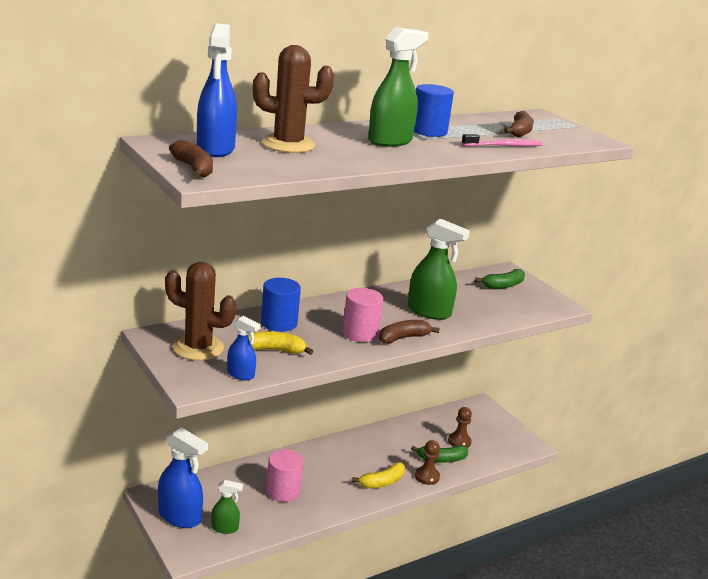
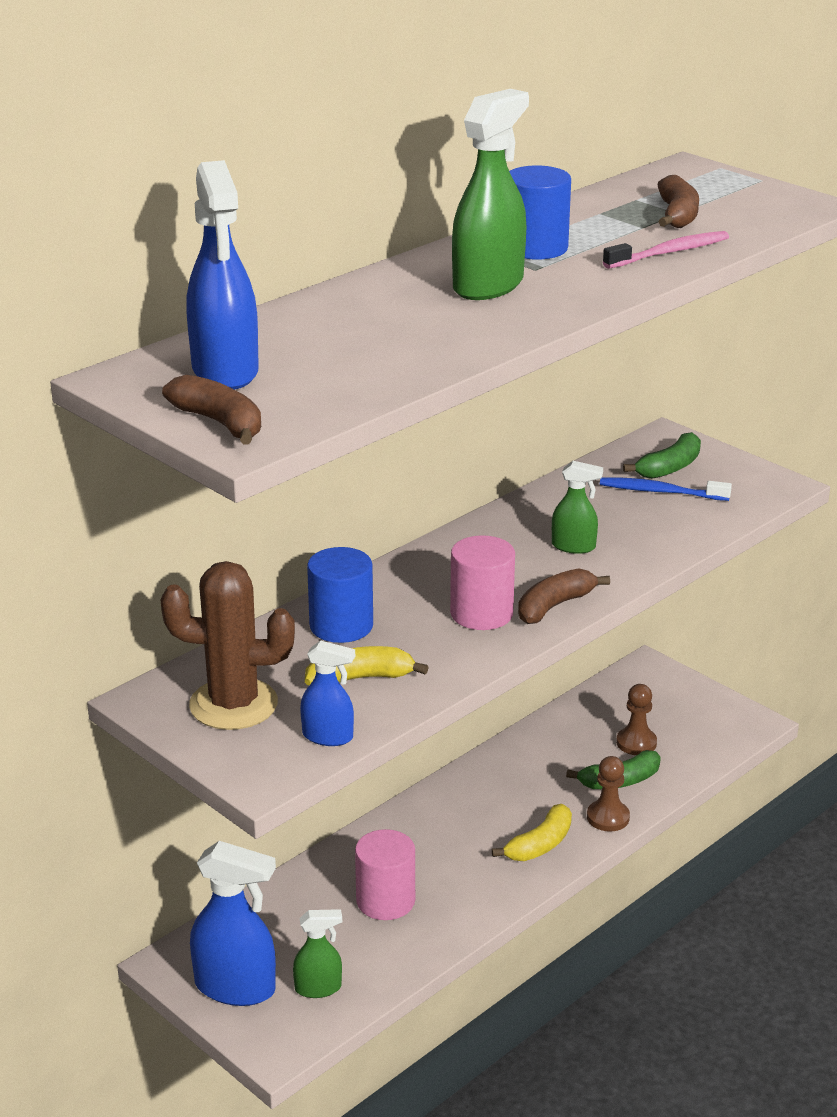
camera: 10 degrees left, 5 degrees up
brown cactus [253,45,334,153] -> none
green spray bottle [408,218,470,320] -> green spray bottle [552,461,603,554], size x0.56
none -> blue toothbrush [600,477,732,501]

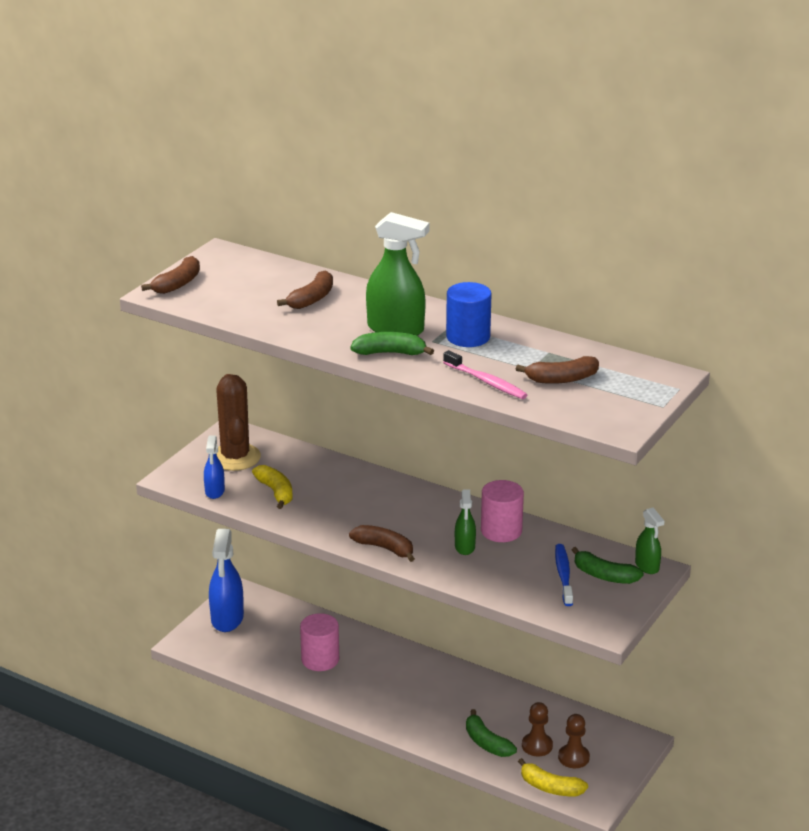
camera: 75 degrees right, 0 degrees up
blue spray bottle [186,160,259,390] -> none
green spray bottle [293,909,342,998] -> green spray bottle moved to [635,508,665,574]
blue cylinder [307,547,373,643] -> none
pink cylinder [450,535,515,630] -> pink cylinder moved to [481,480,524,542]
yellow banana [492,804,572,861] -> yellow banana moved to [518,758,588,796]
brown pawn [587,756,630,832] -> brown pawn moved to [558,714,590,768]
none -> brown banana [277,270,333,309]
none -> green banana [350,332,434,355]

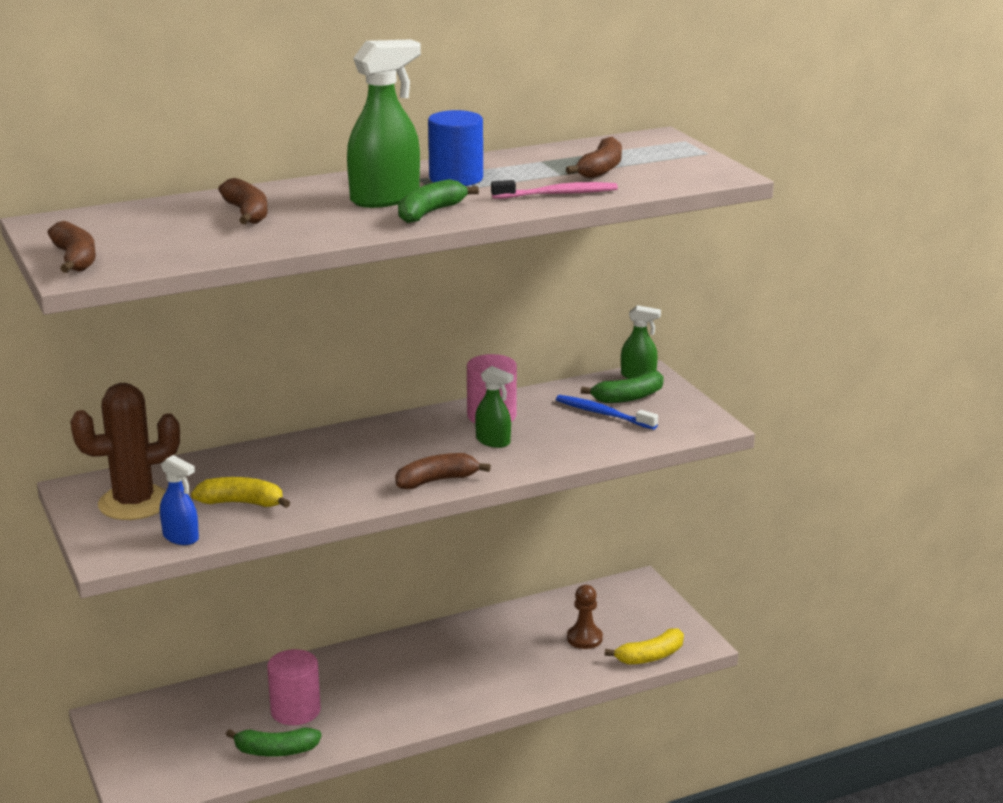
camera: 55 degrees left, 5 degrees down
blue spray bottle [209,529,244,632] -> none
brown cactus [216,374,261,471] -> brown cactus turned 45 degrees counterclockwise [70,383,180,520]
green banana [466,709,517,757] -> green banana moved to [226,728,322,757]
brown pawn [558,714,590,768] -> none

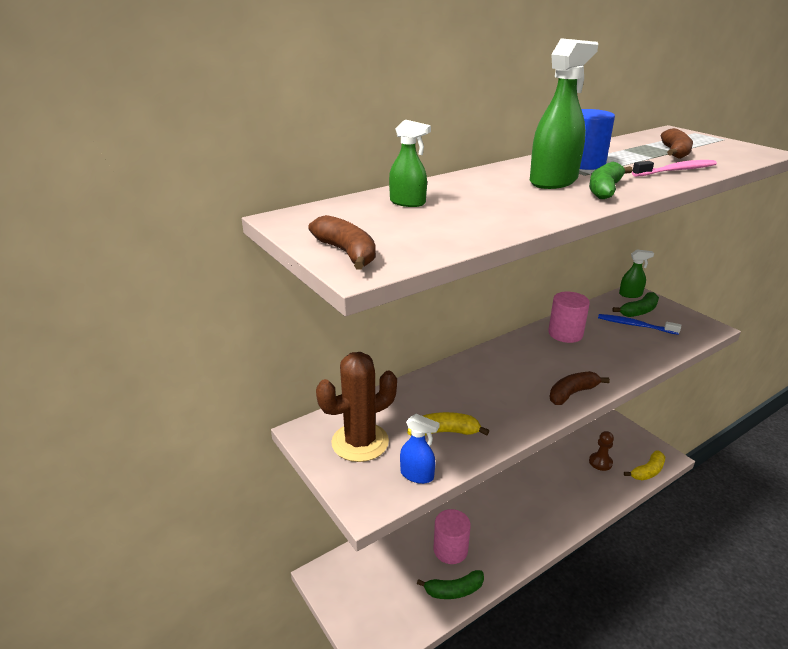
camera: 10 degrees left, 5 degrees up
brown banana [218,178,267,224] -> none
green spray bottle [475,366,513,448] -> green spray bottle moved to [389,120,431,207]

